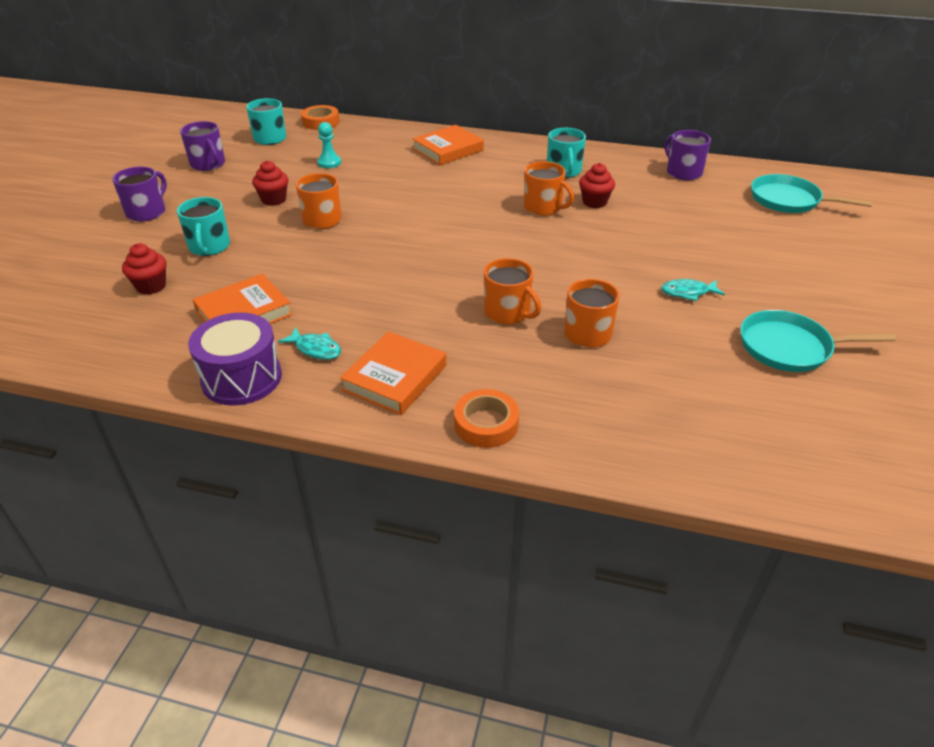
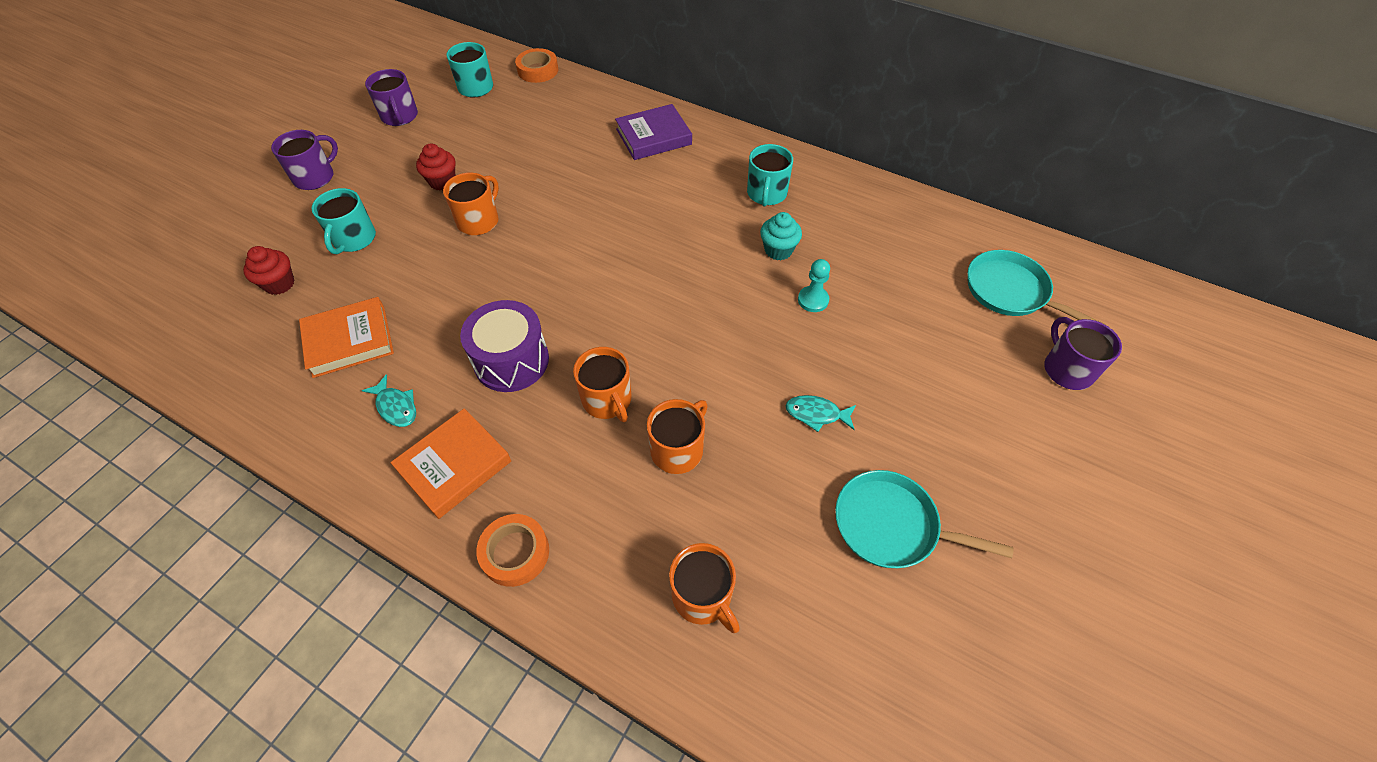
camera: 15 degrees right, 15 degrees up
purple drum [188,312,282,406] -> purple drum moved to [460,300,549,392]
turquoise pawn [317,122,341,168] -> turquoise pawn moved to [798,259,830,312]
orange book [412,125,484,165] -> purple book [615,104,692,160]
orange mug [524,161,574,216] -> orange mug moved to [669,543,740,633]
red cupcake [579,163,615,208] -> turquoise cupcake [760,212,802,260]
purple mug [665,130,711,180] -> purple mug moved to [1044,317,1122,390]

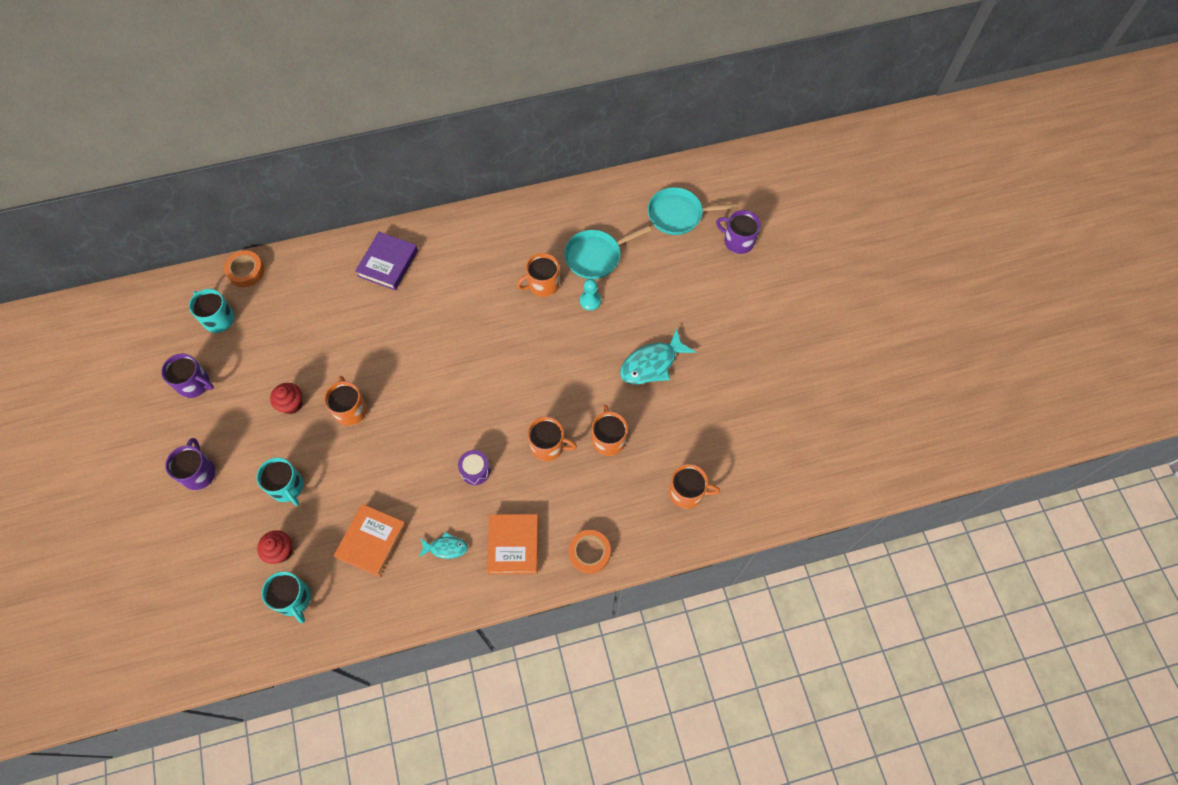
camera: 45 degrees left, 10 degrees up
purple drum [460,300,549,392] -> purple drum [458,450,490,485], size x0.57
turquoise mug [747,144,793,206] -> turquoise mug moved to [262,571,311,623]
turquoise cupcake [760,212,802,260] -> orange mug [516,253,560,297]
turquoise fish [785,395,856,432] -> turquoise fish [620,328,696,384], size x1.77
turquoise pan [835,470,1014,568] -> turquoise pan moved to [564,226,651,279]

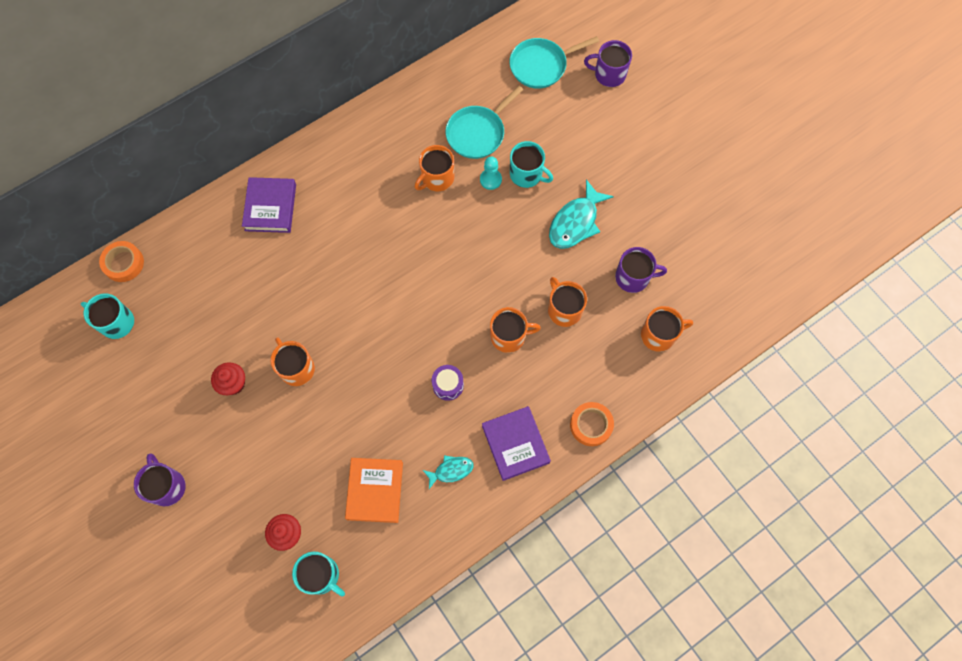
camera: 20 degrees left, 5 degrees up
purple mug [161,353,214,398] -> purple mug moved to [615,247,667,293]
turquoise mug [256,457,304,506] -> turquoise mug moved to [510,141,553,188]
orange book [487,514,539,574] -> purple book [482,406,551,481]

